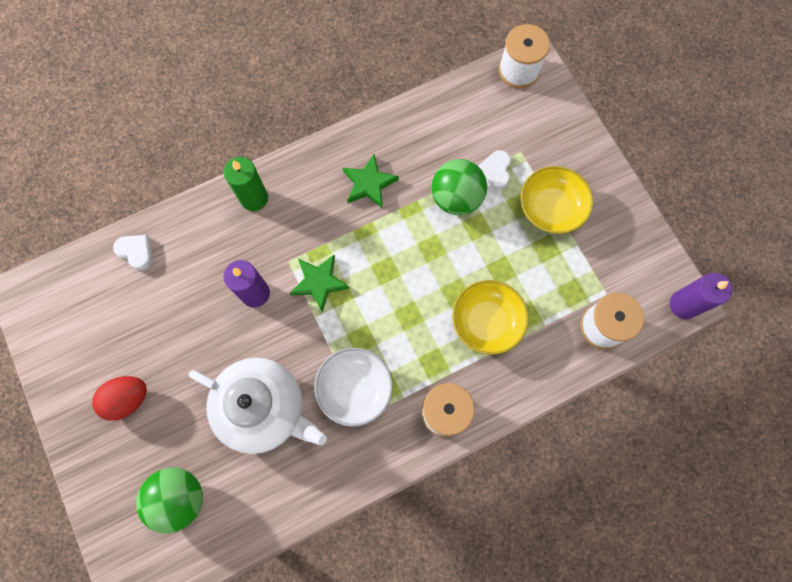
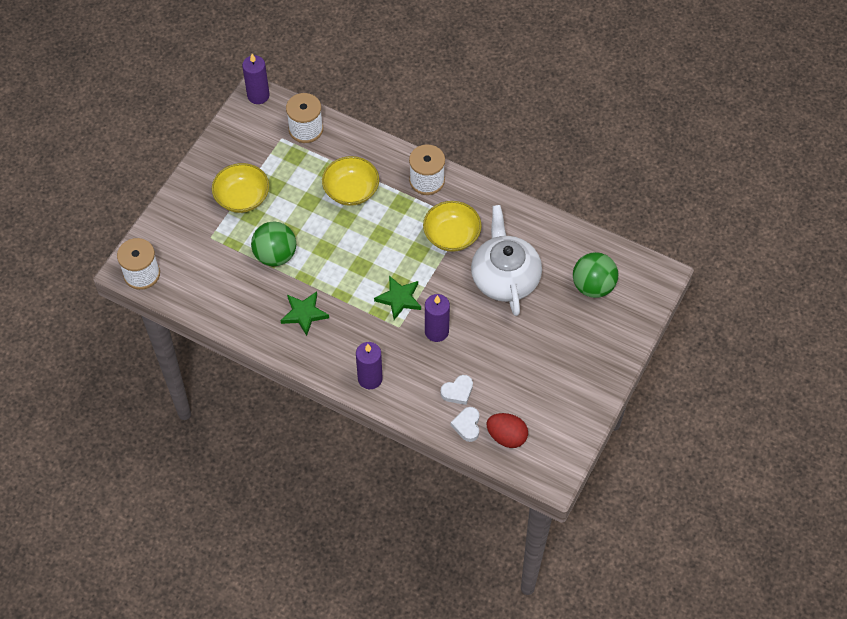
camera: 125 degrees left, 15 degrees down
red egg [92,376,147,421] -> red egg moved to [486,413,528,448]
green candle [224,157,268,211] -> purple candle [356,342,383,389]
white bowl [314,348,393,427] -> yellow bowl [423,201,482,252]
white heart [479,150,511,190] -> white heart moved to [441,375,473,405]

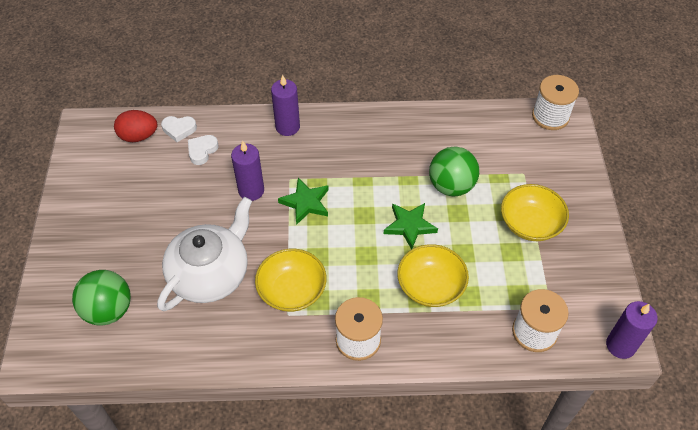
camera: 150 degrees right, 5 degrees down
green star [280,292,329,336] -> green star moved to [384,203,438,250]
white heart [451,407,479,442] -> white heart turned 120 degrees clockwise [161,116,197,142]
white teapot [471,205,542,316] -> white teapot turned 105 degrees counterclockwise [157,197,252,311]

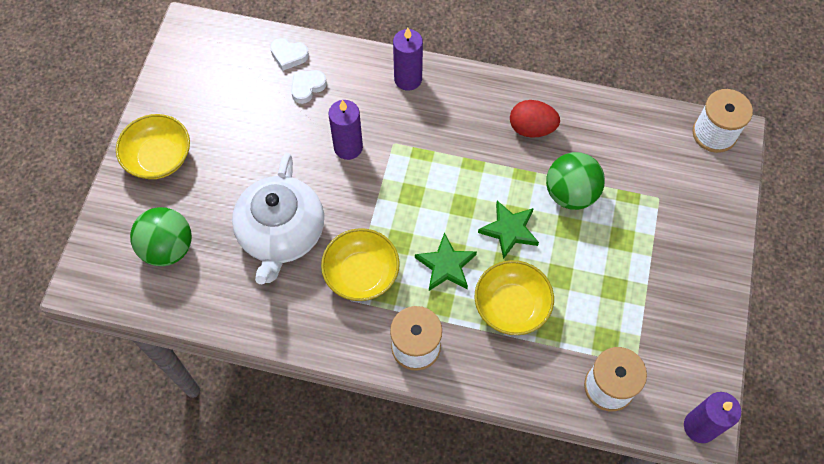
camera: 15 degrees right, 10 degrees up
red egg [114,110,158,142] -> red egg moved to [510,100,560,138]
white teapot [157,197,252,311] -> white teapot turned 135 degrees clockwise [232,153,324,284]
green star [278,178,329,225] -> green star moved to [415,233,477,291]
yellow bowl [501,184,569,241] -> yellow bowl moved to [116,114,190,179]

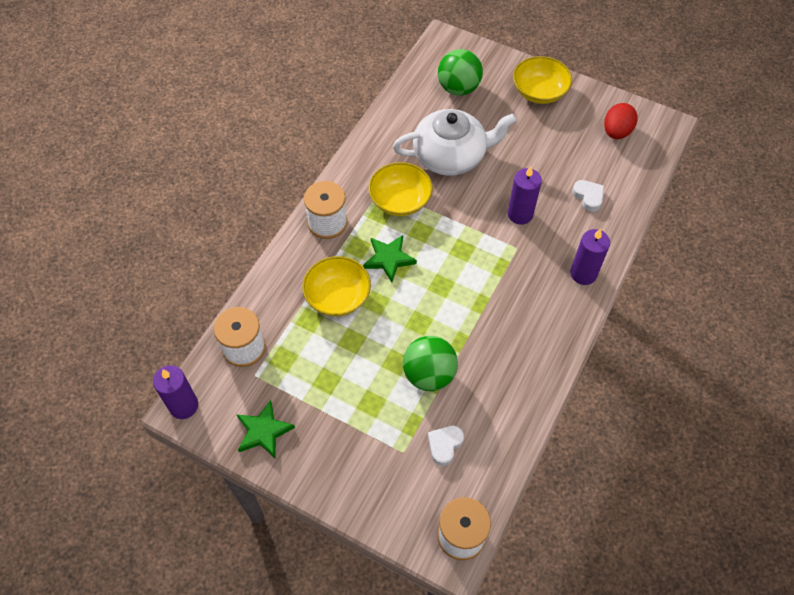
camera: 105 degrees right, 5 degrees down
white teapot [232,153,324,284] -> white teapot turned 150 degrees clockwise [393,109,517,176]
white heart [270,38,309,71] -> white heart moved to [428,426,464,466]
green star [478,201,539,259] -> green star moved to [237,400,295,458]
red egg [510,100,560,138] -> red egg moved to [604,103,638,139]

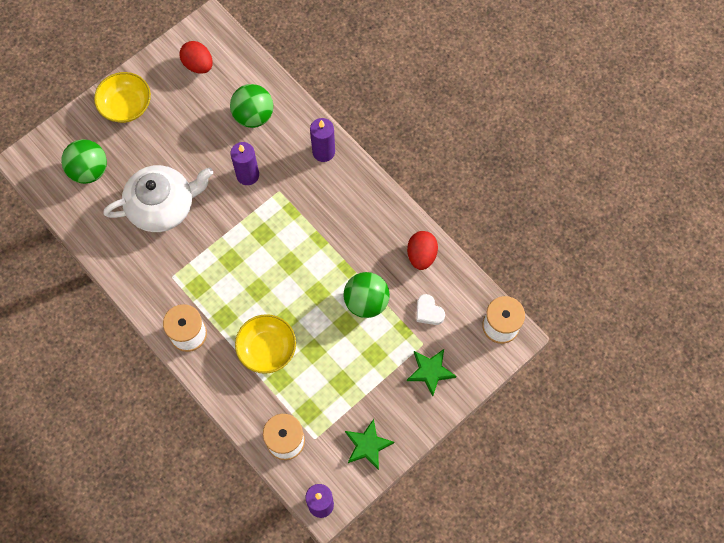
camera: 70 degrees left, 10 degrees up
green star [363,235,417,282] -> green star moved to [407,349,456,396]
yellow bowl [368,162,433,216] -> none
white teapot [393,109,517,176] -> white teapot turned 60 degrees clockwise [103,165,213,232]
white heart [572,180,604,212] -> green ball [230,84,273,128]
none -> red egg [407,231,438,270]

